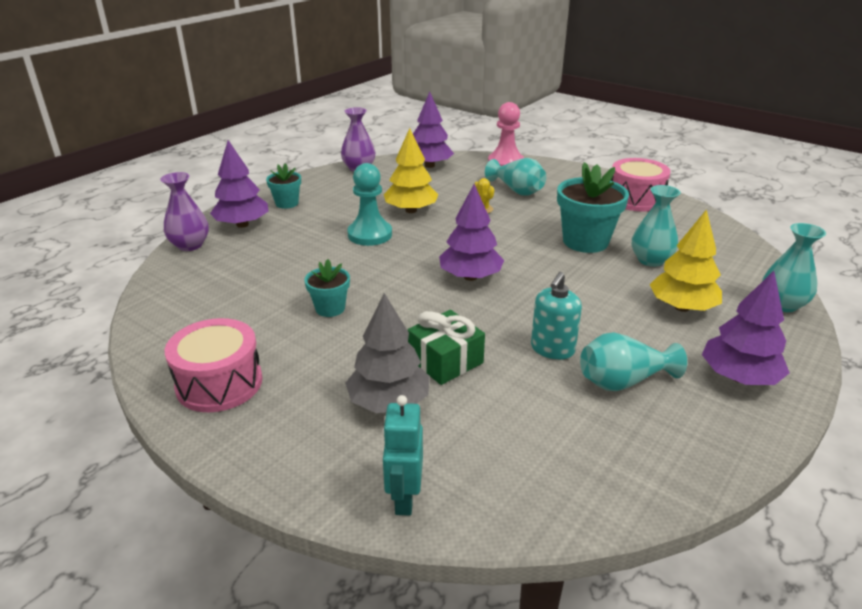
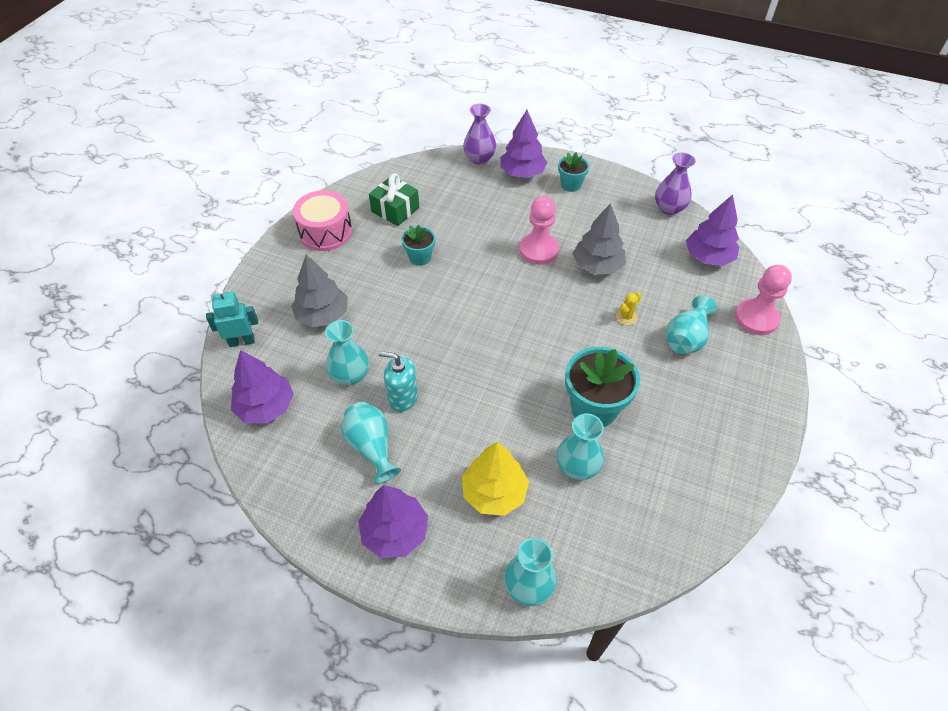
camera: 75 degrees right, 20 degrees up
turquoise pawn [347,163,392,246] -> pink pawn [519,196,559,265]
yellow tree [384,128,438,213] -> grey tree [573,203,626,275]
green gift [408,310,485,385] -> green gift moved to [369,173,419,226]
purple tree [439,184,504,281] -> purple tree moved to [231,350,294,424]
pink drum [611,158,671,211] -> none
none -> turquoise vase [325,320,369,385]

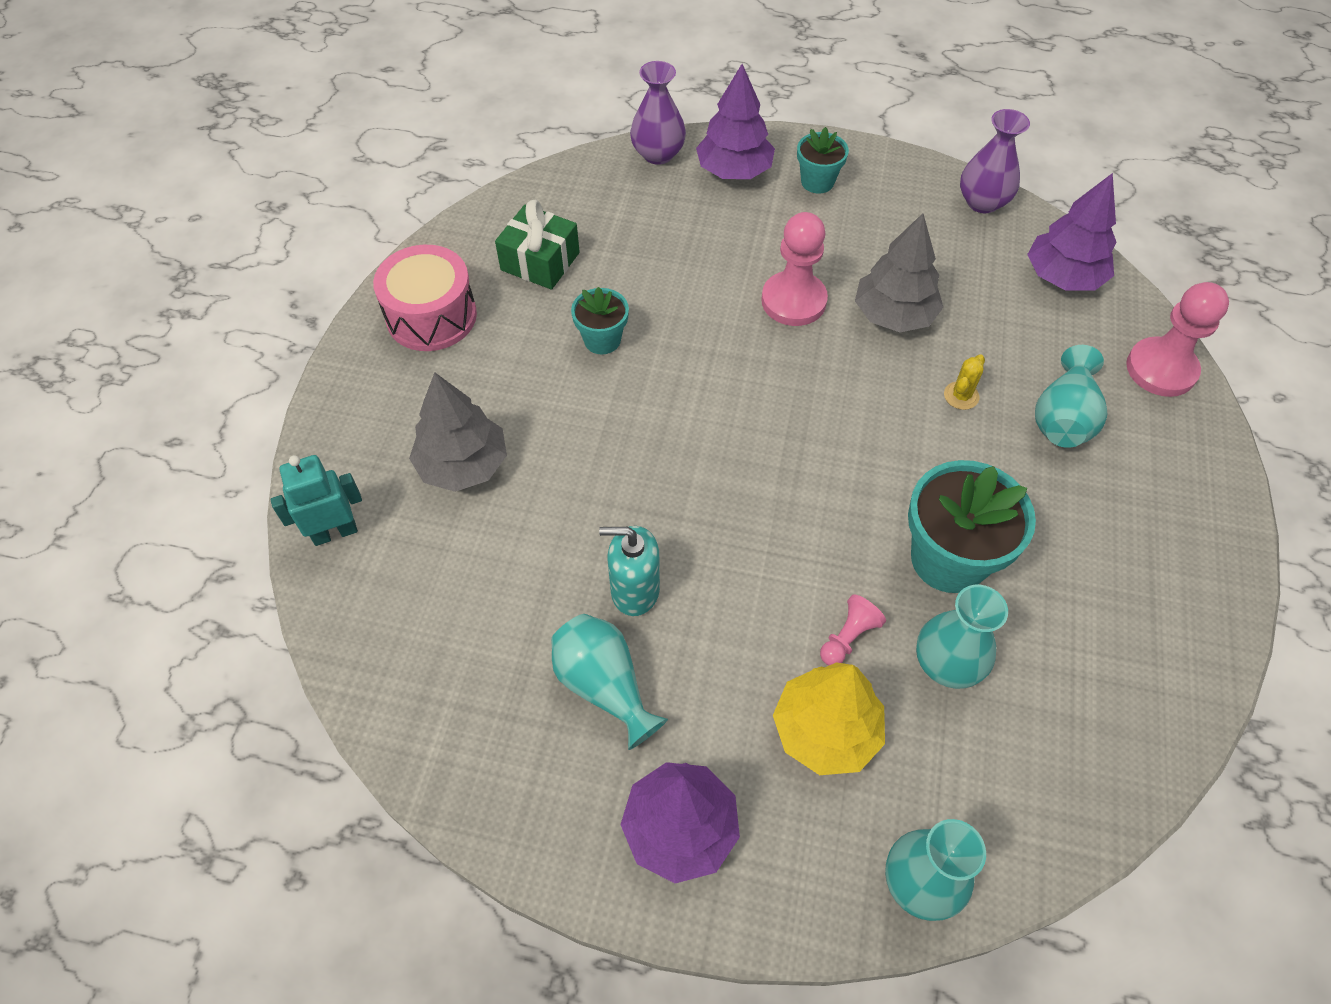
camera: 10 degrees left, 5 degrees up
purple tree [231,350,294,424] -> none
turquoise vase [325,320,369,385] -> none
none -> pink pawn [820,594,886,665]

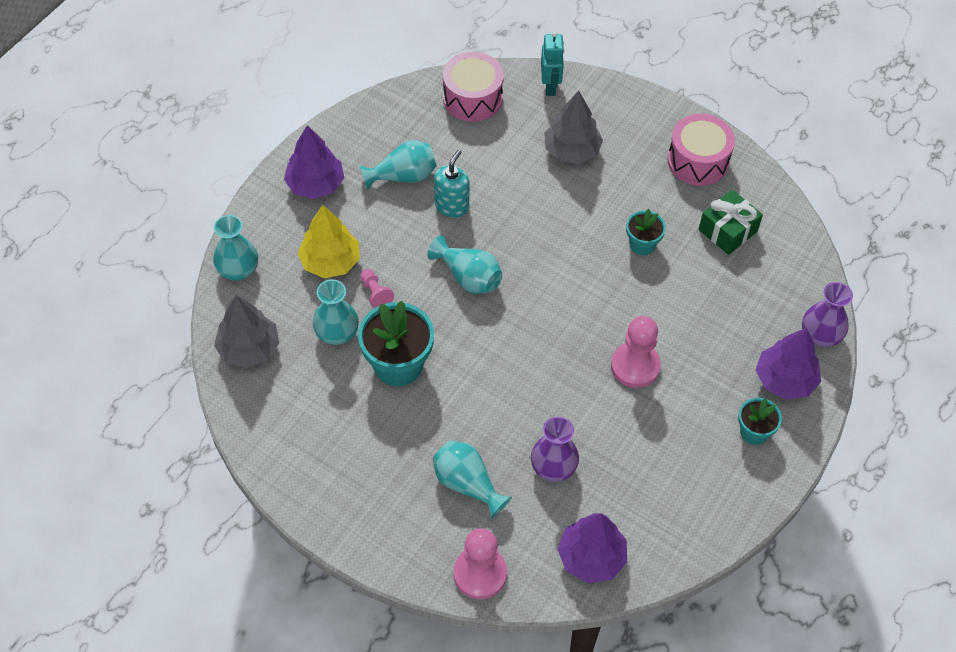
camera: 110 degrees right, 0 degrees up
grey tree [855,213,944,332] -> grey tree moved to [214,295,279,368]
yellow cactus [944,354,985,410] -> none
purple vase [960,109,1030,213] -> purple vase moved to [531,416,579,482]
none -> turquoise vase [427,235,502,294]
none -> pink drum [443,52,504,122]

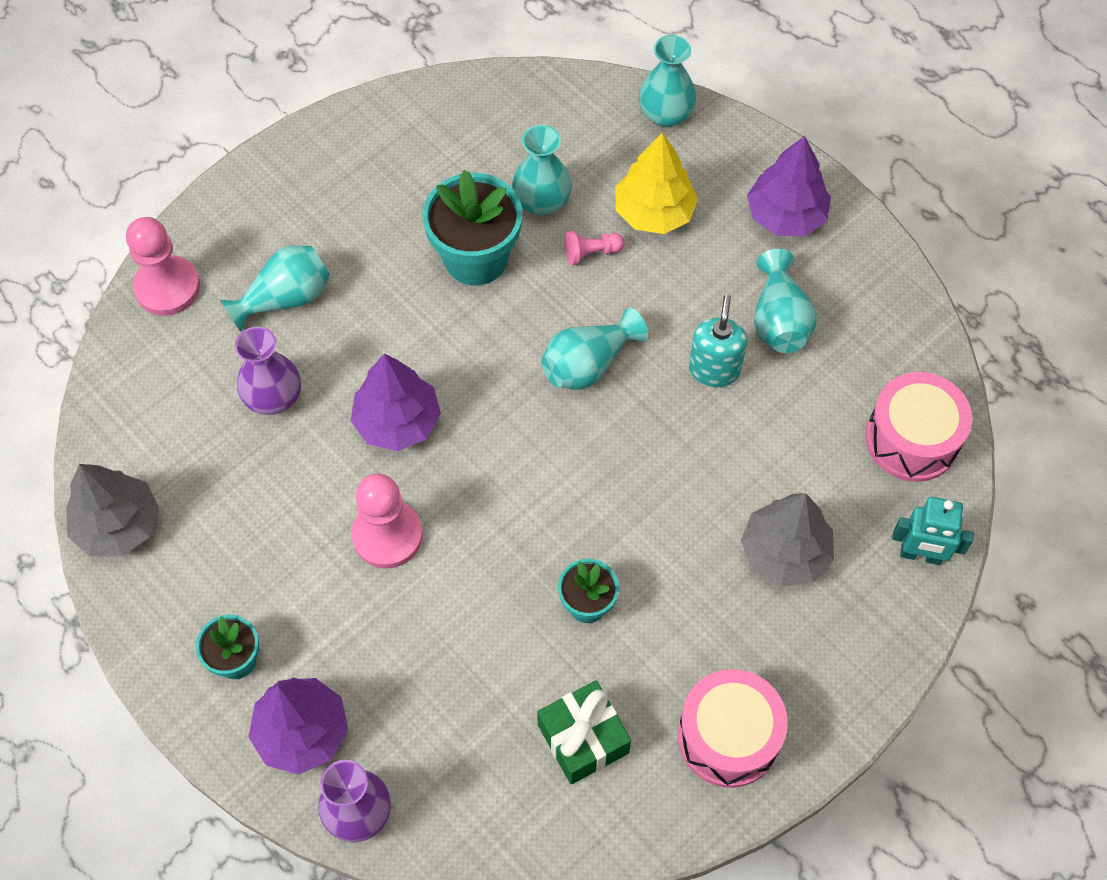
camera: 105 degrees right, 5 degrees up
grey tree [214,295,279,368] -> grey tree moved to [66,464,159,556]
turquoise soap dispenser [434,150,470,217] -> turquoise soap dispenser turned 120 degrees counterclockwise [689,295,747,387]
purple tree [557,513,627,583] -> purple tree moved to [351,354,441,451]

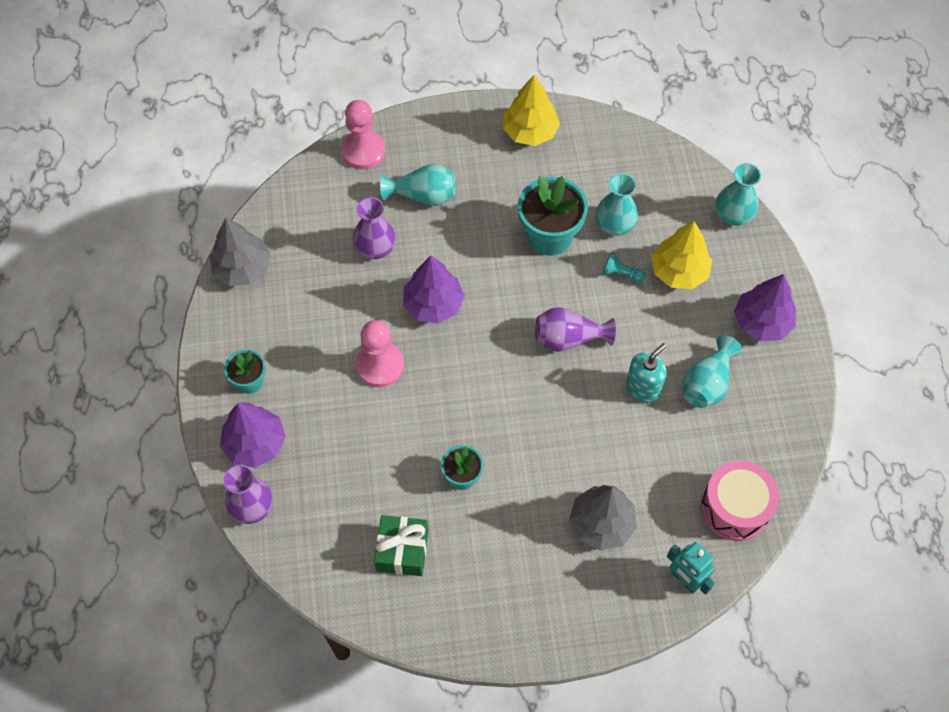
camera: 35 degrees right, 0 degrees up
turquoise vase [541,307,648,390] -> purple vase [535,307,616,352]
pink pawn [564,231,625,266] -> turquoise pawn [602,251,646,283]
pink drum [678,669,788,788] -> none
none -> yellow tree [503,75,560,146]

